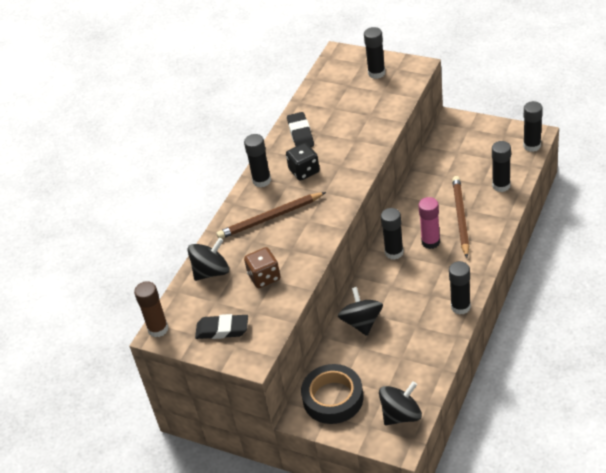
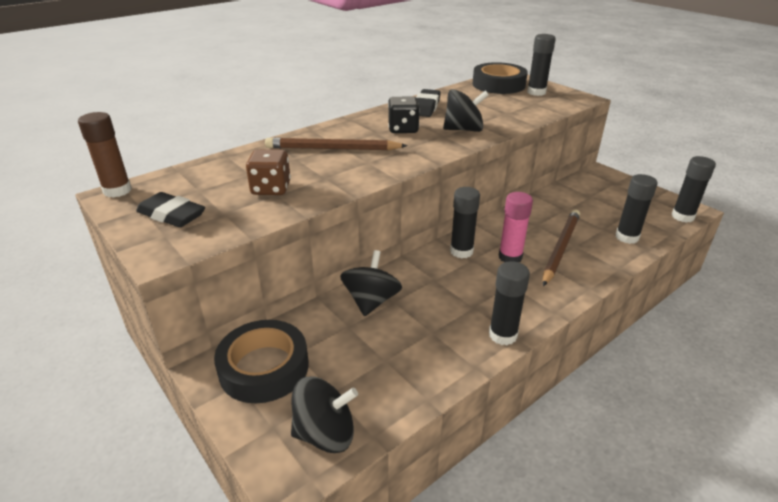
camera: 20 degrees right, 10 degrees down
black spinning top [188,238,229,281] -> black spinning top moved to [443,89,489,132]
black glue stick [244,134,271,187] -> none
none -> black tape [472,62,528,94]

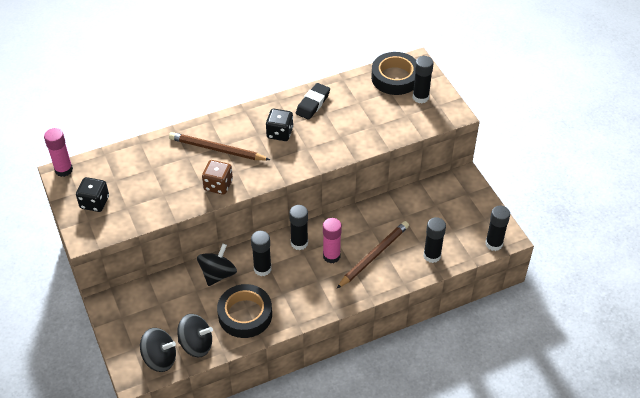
camera: 15 degrees right, 15 degrees up
brown glue stick [78,112,132,198] -> pink glue stick [44,128,73,177]
black eraser [136,192,205,228] -> black dice [76,177,109,212]
black tape [214,320,309,403] -> black tape moved to [217,284,272,338]
brown dice [246,149,291,195] -> brown dice moved to [202,160,233,195]
black spinning top [443,89,489,132] -> black spinning top moved to [177,314,213,357]
black glue stick [489,261,530,345] -> black glue stick moved to [251,231,271,276]

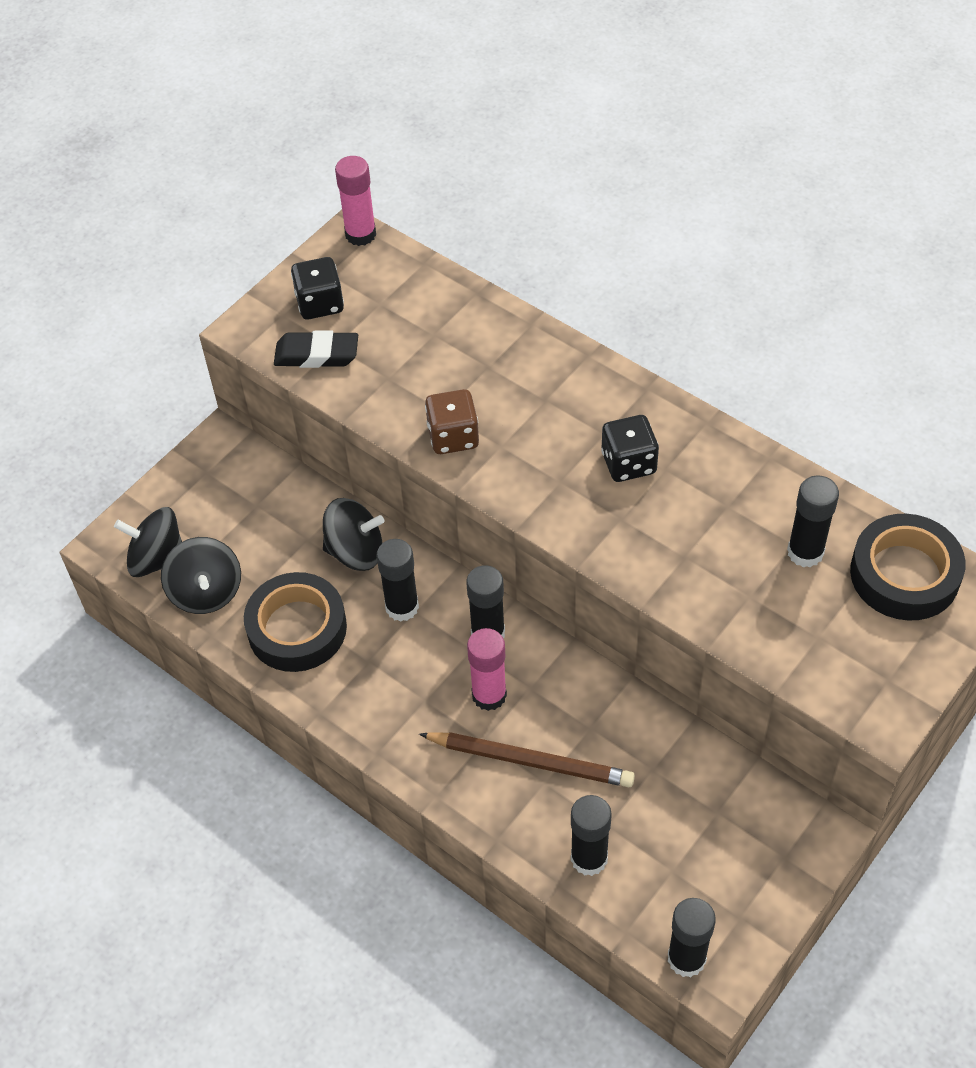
camera: 65 degrees right, 5 degrees up
black spinning top [140,328,176,372] -> black spinning top turned 120 degrees clockwise [114,507,182,577]
brown pencil [169,132,270,160] -> none
black eraser [296,83,330,120] -> black eraser moved to [274,331,358,368]
black glue stick [413,56,434,103] -> black glue stick moved to [787,475,839,568]

